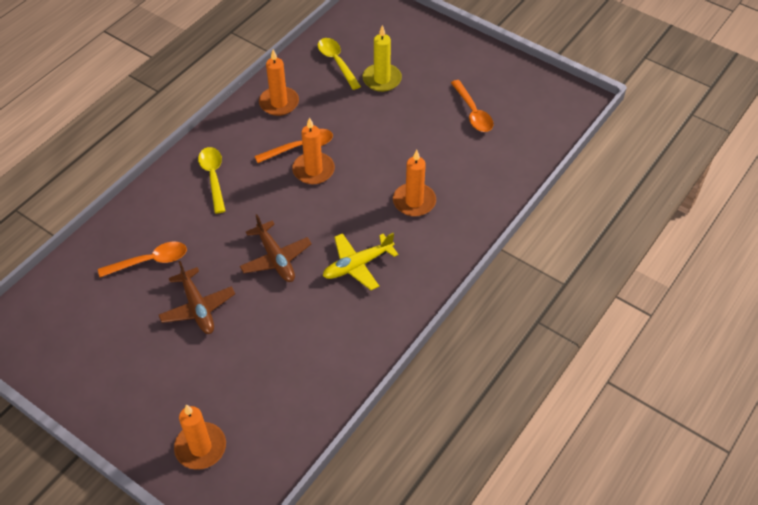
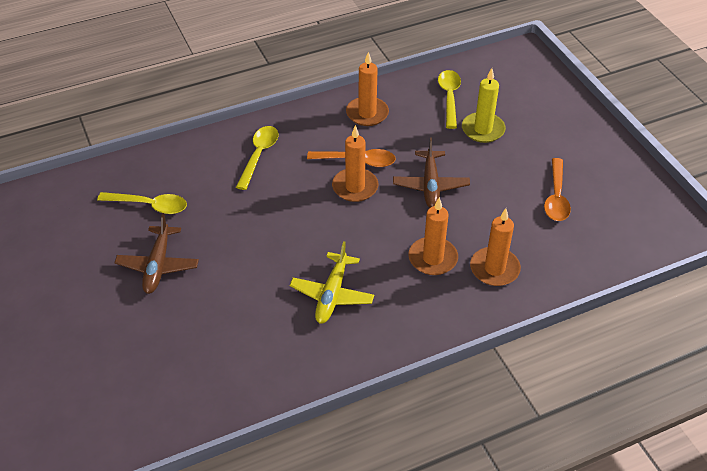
camera: 30 degrees right, 5 degrees down
orange spoon [98,242,187,277] -> yellow spoon [97,192,187,214]
orange candle [174,404,226,470] -> orange candle moved to [470,208,521,286]
brown plane [240,214,312,282] -> brown plane moved to [393,137,470,208]
yellow plane [323,233,398,290] -> yellow plane turned 75 degrees counterclockwise [290,241,374,324]

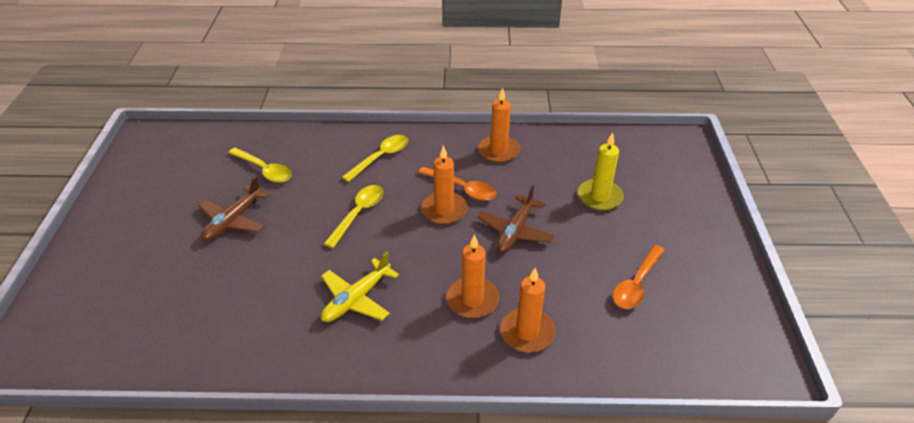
camera: 25 degrees right, 5 degrees down
yellow spoon [438,70,461,129] -> yellow spoon moved to [324,185,383,248]

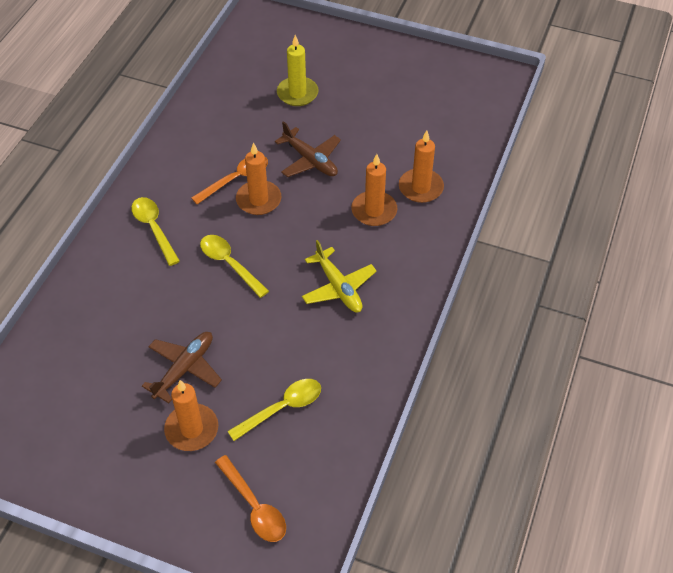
camera: 70 degrees left, 10 degrees up
brown plane [198,176,270,241] -> brown plane turned 105 degrees counterclockwise [142,332,222,403]
yellow spoon [228,148,292,183] -> yellow spoon moved to [227,379,321,441]
orange candle [478,87,520,163] -> orange candle moved to [164,380,218,451]
orange spoon [613,245,665,309] -> orange spoon moved to [215,455,286,542]

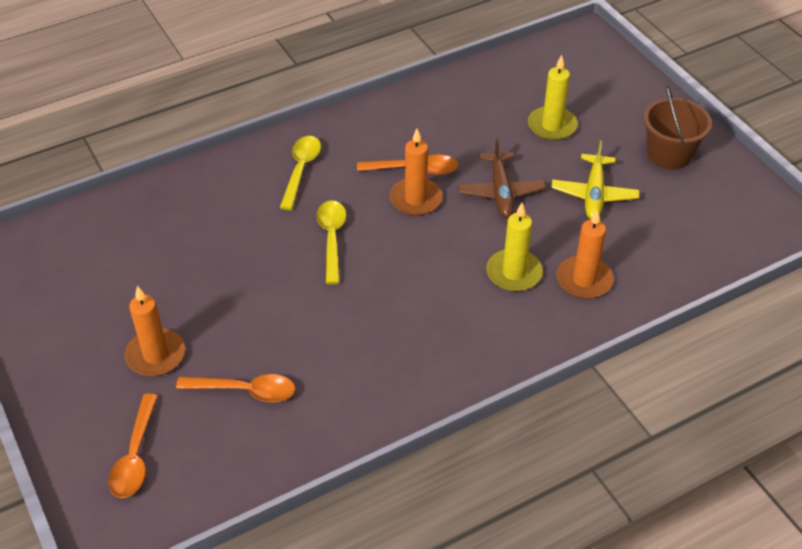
camera: 40 degrees right, 5 degrees down
brown plane [142,332,222,403] -> none
yellow spoon [227,379,321,441] -> orange spoon [176,374,295,402]
yellow plane [302,240,377,312] -> yellow plane moved to [551,140,640,219]
orange candle [351,154,397,226] -> yellow candle [486,203,543,292]
none -> brown bucket [643,86,712,169]

